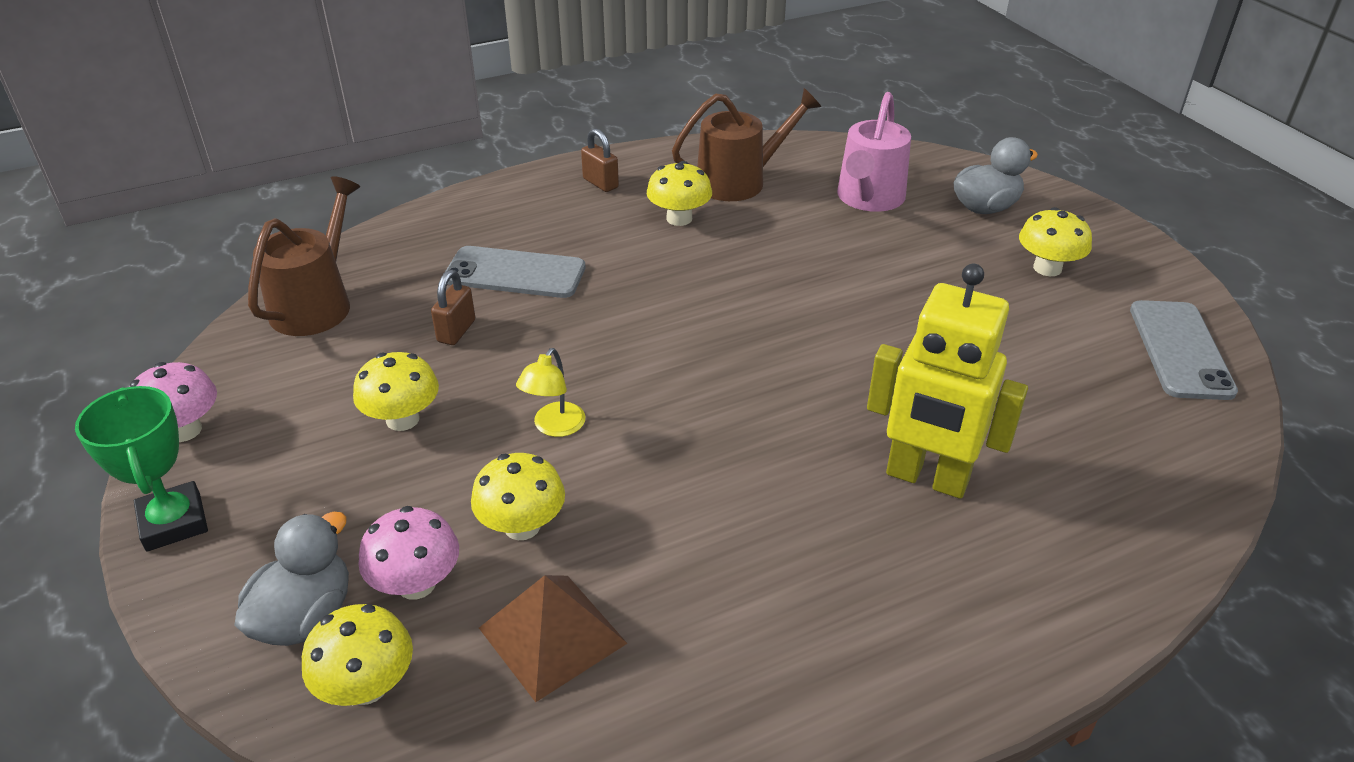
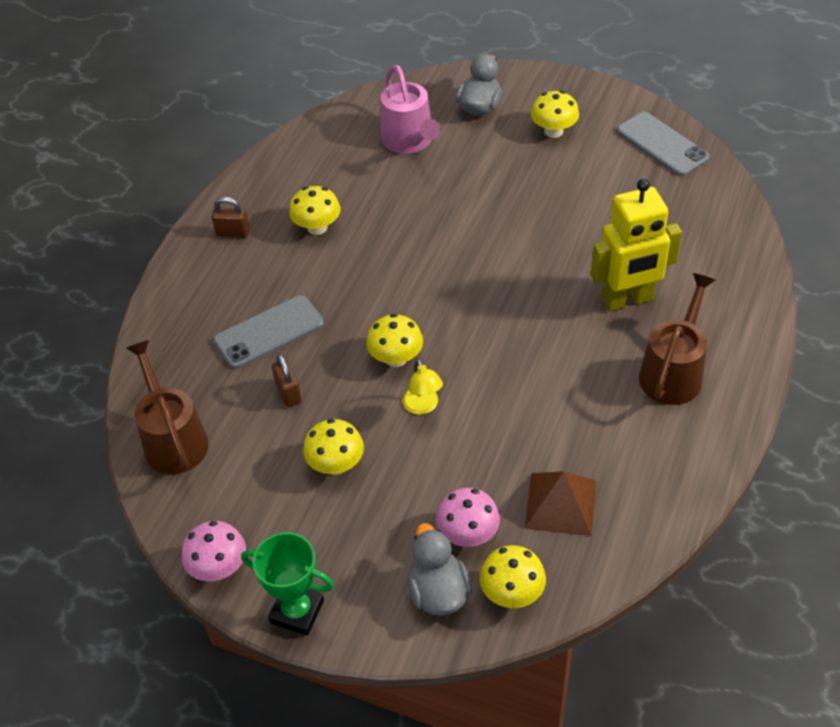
camera: 40 degrees left, 10 degrees up
yellow mushroom [471,453,565,540] -> yellow mushroom moved to [366,314,423,367]
brown watering can [672,88,821,201] -> brown watering can moved to [639,273,715,405]

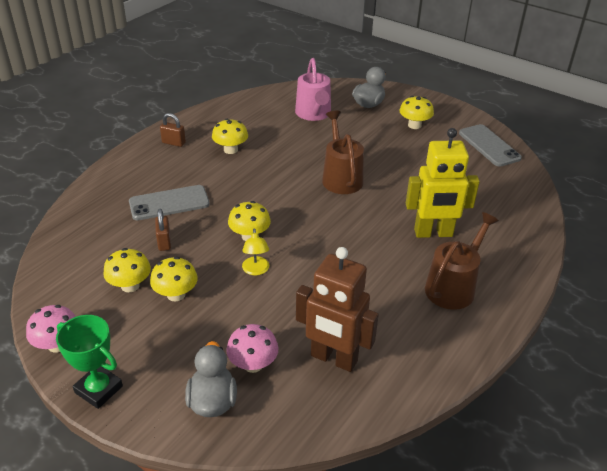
camera: 10 degrees right, 10 degrees down
brown watering can [126,340,209,474] -> brown watering can moved to [322,111,364,194]
yellow mushroom [480,545,546,608] -> yellow mushroom moved to [103,248,151,292]
brown pyramid [525,471,596,536] -> brown robot [296,247,379,372]

